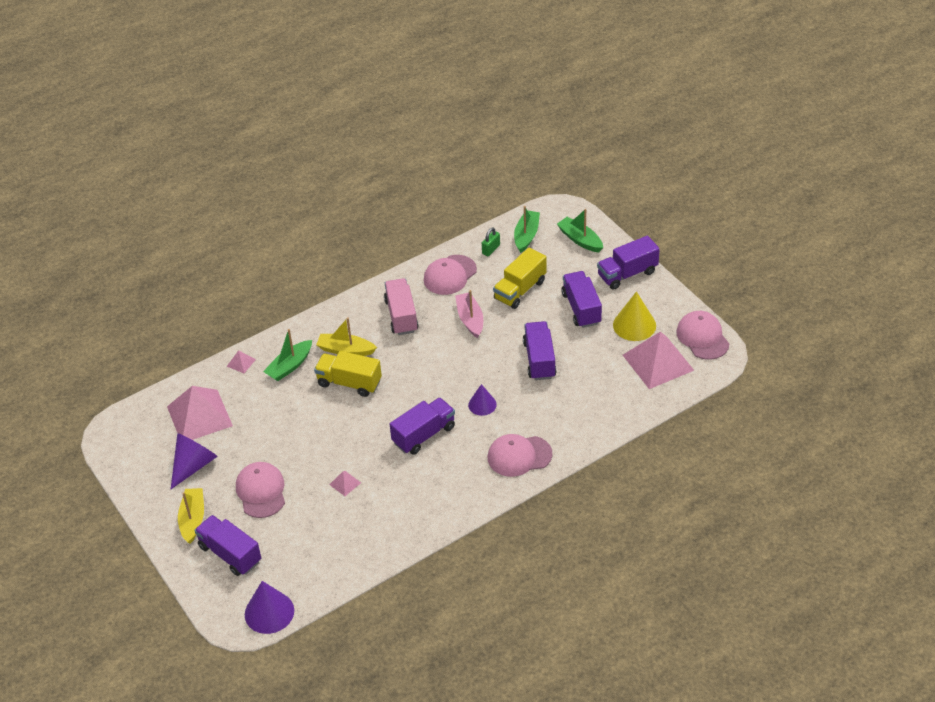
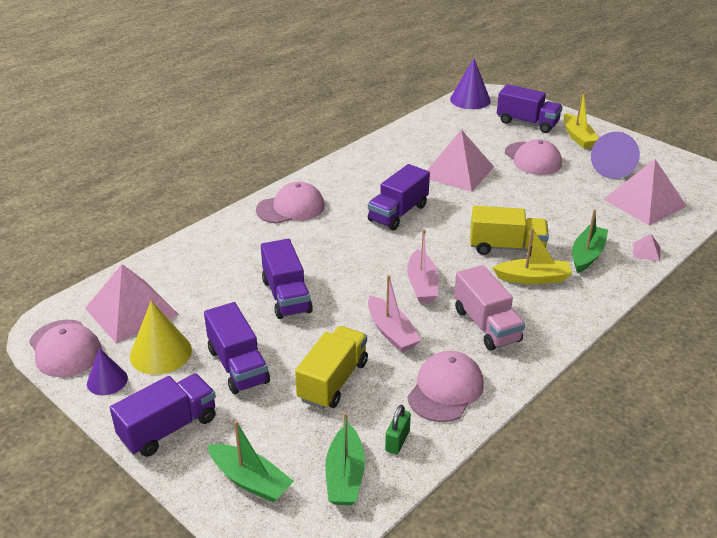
camera: 165 degrees right, 10 degrees down
pink pyramid [329,471,361,496] -> pink pyramid [427,129,494,192], size x2.41
purple cone [468,384,497,416] -> purple cone moved to [87,348,128,395]
none -> pink boat [407,229,439,303]

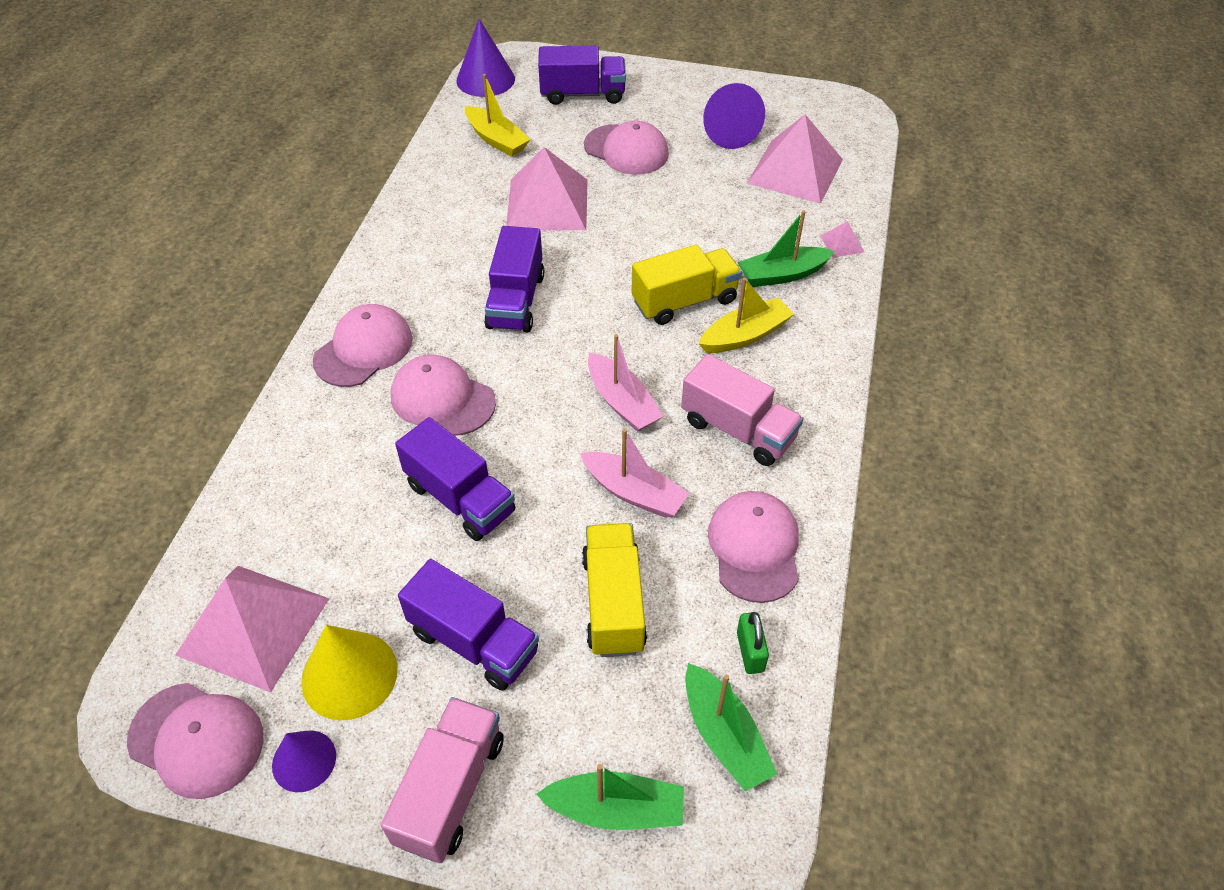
camera: 30 degrees left, 15 degrees up
purple truck [110,374,216,457] -> pink truck [381,697,504,863]
yellow boat [564,90,599,148] -> yellow boat moved to [465,74,531,157]
green boat [572,209,608,273] -> green boat turned 105 degrees counterclockwise [738,210,835,287]
none -> pink cap [391,354,496,436]

